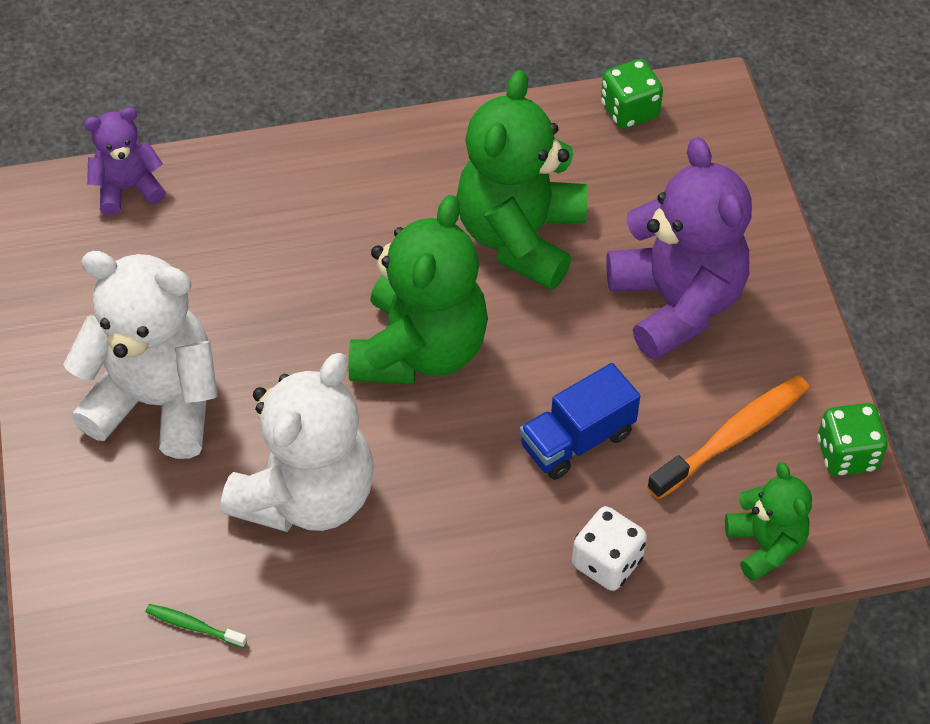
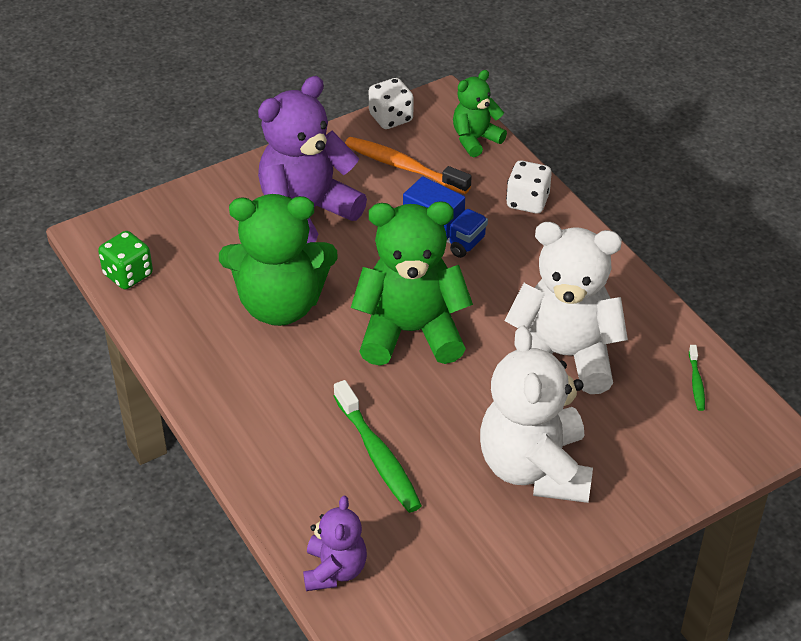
camera: 110 degrees left, 10 degrees down
purple teddy bear [84,107,166,216] -> purple teddy bear turned 135 degrees counterclockwise [303,496,367,591]
green dice [817,403,888,476] -> white dice [369,78,413,129]
none -> green toothbrush [334,380,422,513]

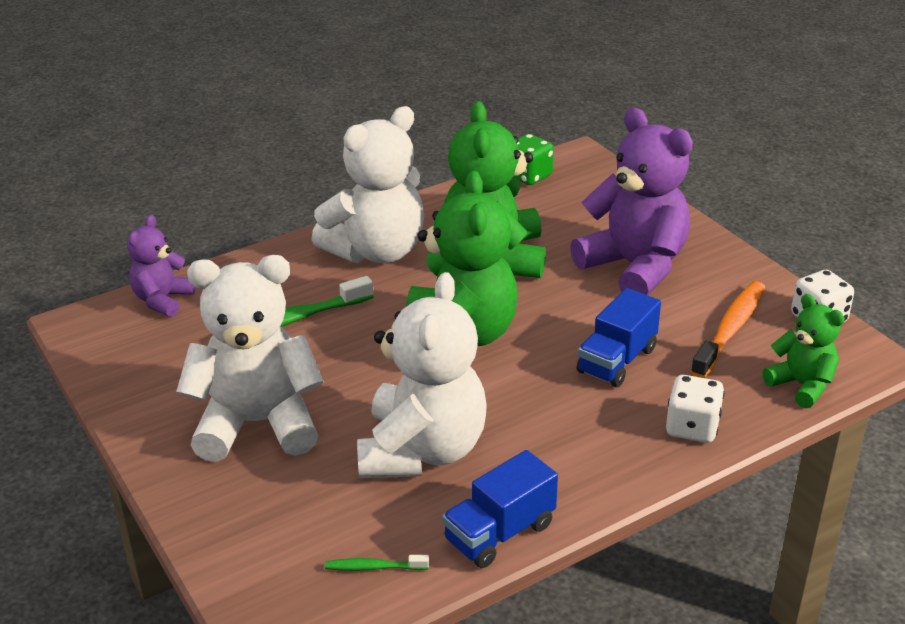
camera: 90 degrees right, 10 degrees down
purple teddy bear [303,496,367,591] -> purple teddy bear turned 105 degrees clockwise [127,215,195,317]
none -> white teddy bear [311,106,424,263]
none -> blue truck [442,450,558,568]

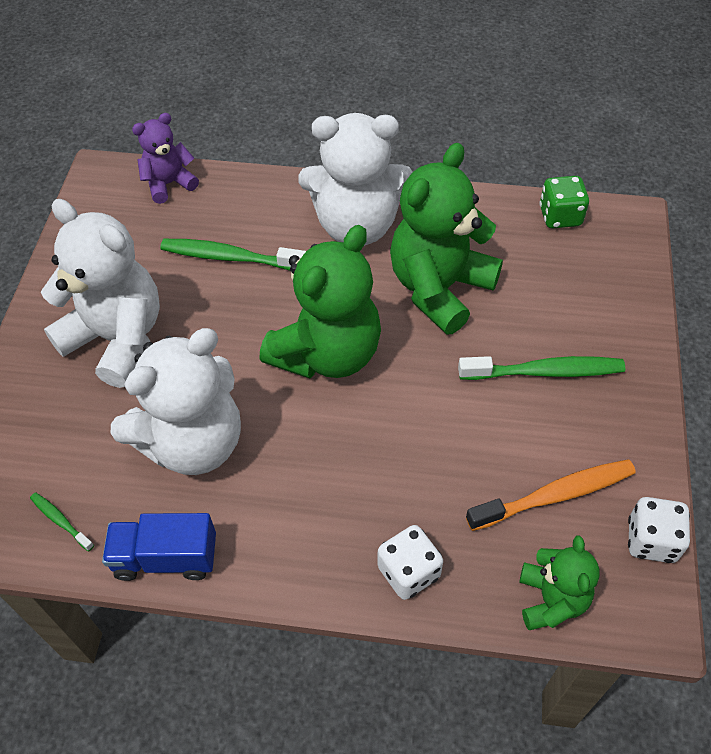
camera: 40 degrees right, 20 degrees up
purple teddy bear [570,108,693,295] -> green toothbrush [458,356,625,380]
blue truck [576,288,661,387] -> none

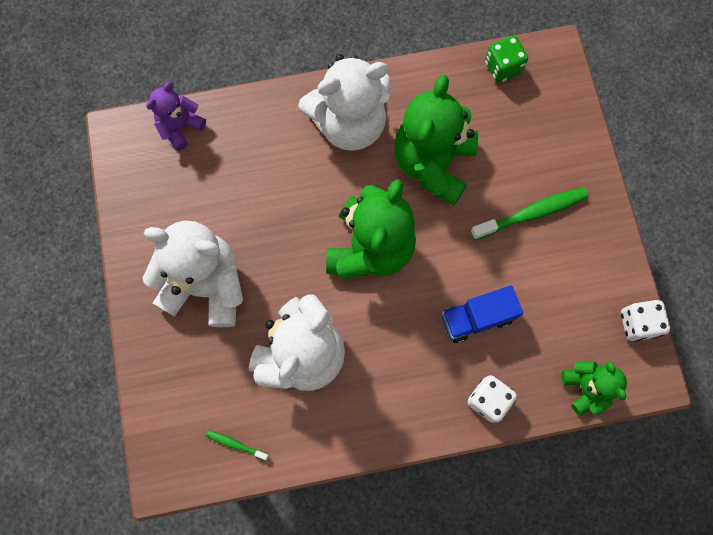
camera: 20 degrees left, 20 degrees up
blue truck [102,513,216,581] -> blue truck moved to [442,285,523,343]
green toothbrush [160,239,306,271] -> none
orange toothbrush [466,459,636,531] -> none

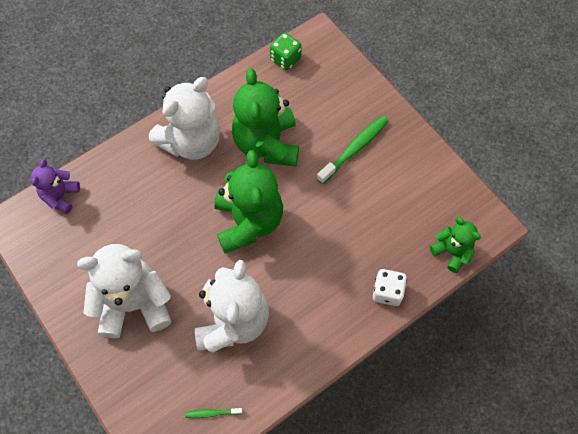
camera: 25 degrees left, 10 degrees down
blue truck [442,285,523,343] -> none
white dice [621,300,670,342] -> none

